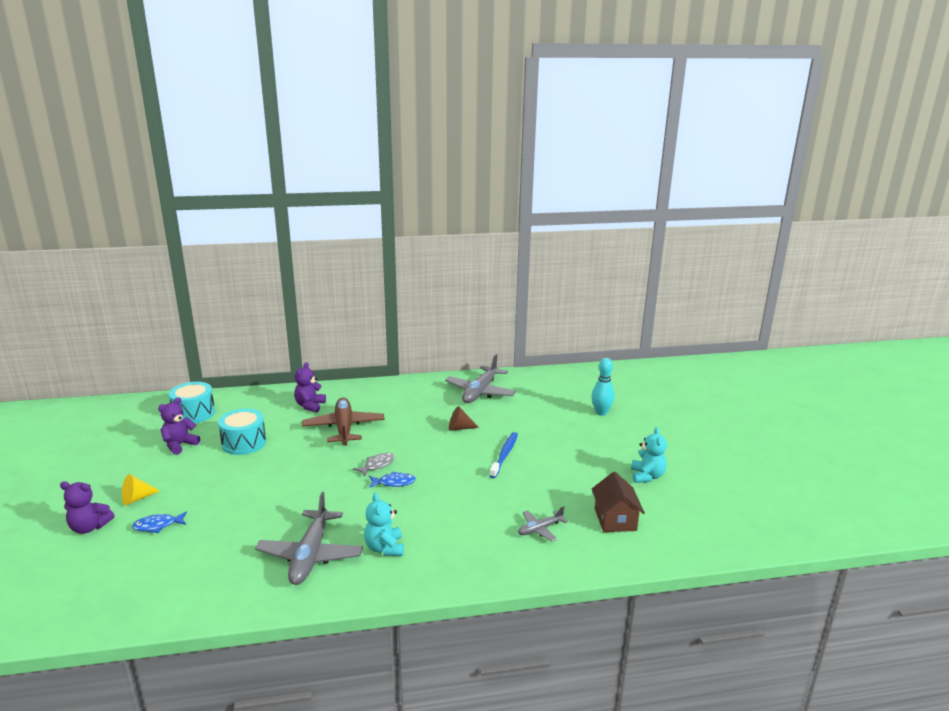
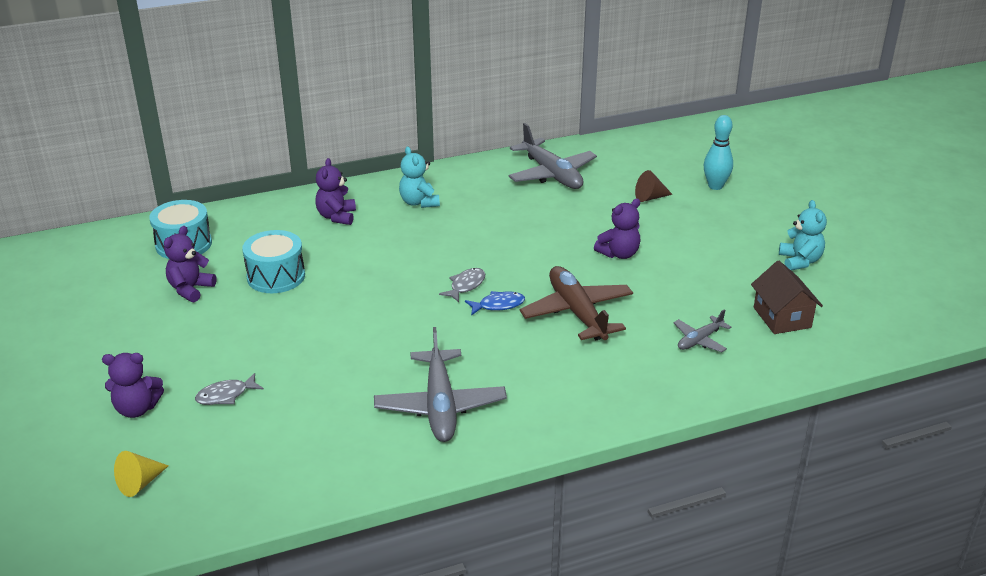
camera: 10 degrees left, 10 degrees up
yellow cone [122,474,160,505] -> yellow cone moved to [114,451,168,497]
blue fish [132,511,187,533] -> grey fish [195,373,264,405]
brown plane [302,397,385,445] -> brown plane moved to [519,266,633,340]
turquoise teddy bear [364,493,404,556] -> turquoise teddy bear moved to [399,146,440,208]
grey plane [445,354,516,403] -> grey plane turned 45 degrees counterclockwise [508,123,597,189]
brown cone [449,406,479,431] -> brown cone moved to [635,170,673,202]
blue toothbrush [489,432,518,478] -> purple teddy bear [594,199,640,259]

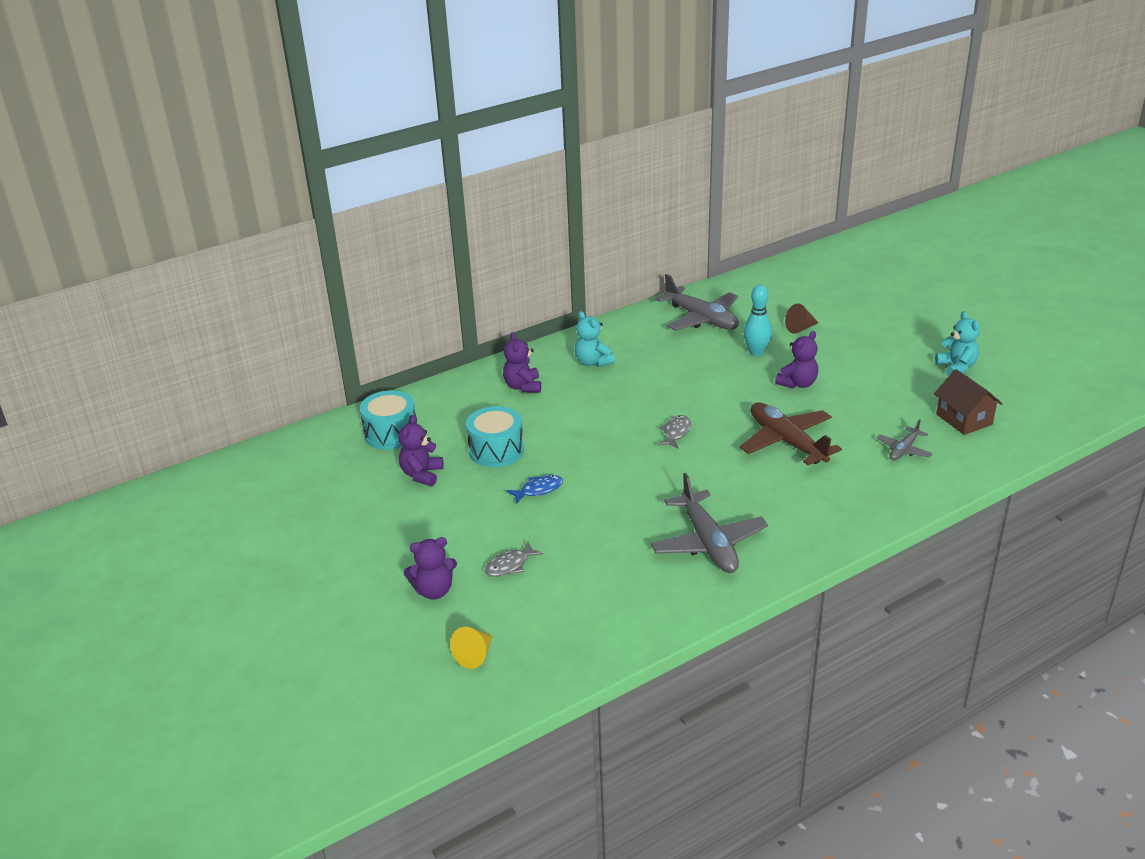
camera: 10 degrees left, 0 degrees up
blue fish [465,291,525,315] -> blue fish moved to [506,475,563,504]
turquoise bowling pin [704,115,733,190] -> turquoise bowling pin moved to [743,285,772,356]

